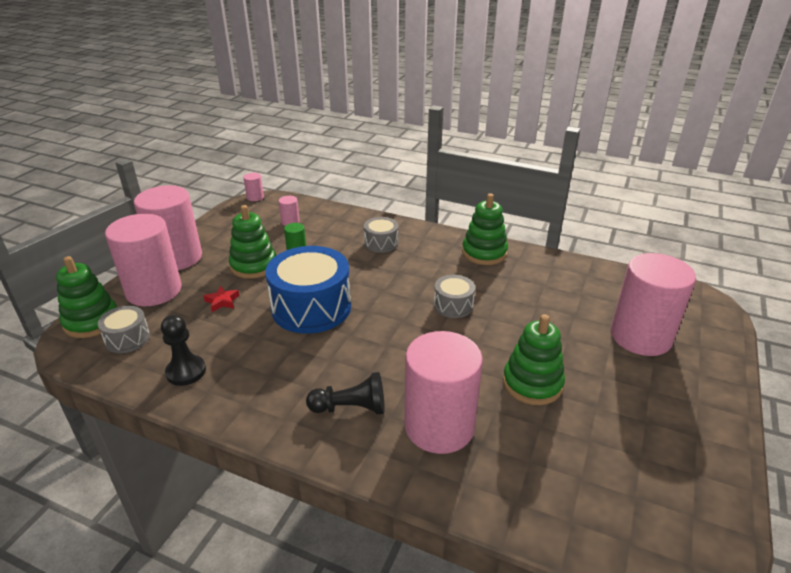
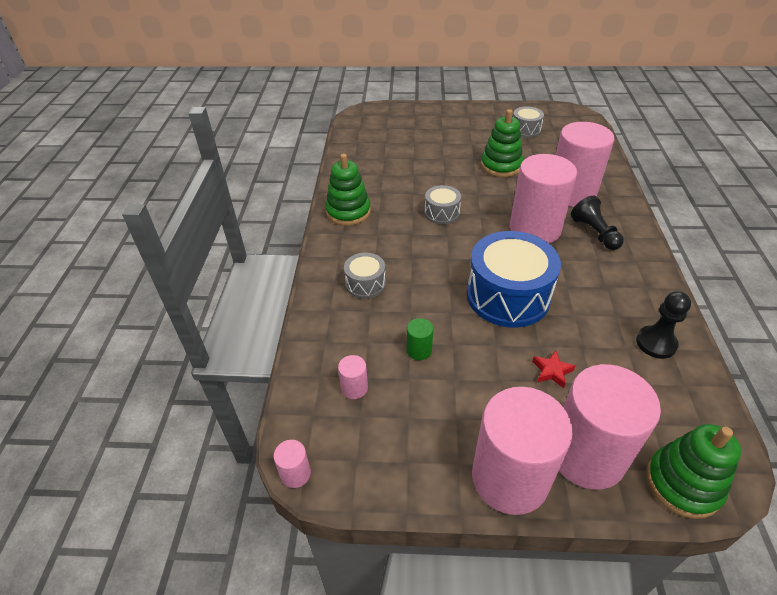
camera: 110 degrees left, 10 degrees up
grey drum [98,306,150,353] -> grey drum moved to [513,106,544,138]
green stacking toy [229,205,276,279] -> none
pink cylinder [611,253,696,356] -> pink cylinder moved to [510,154,577,243]

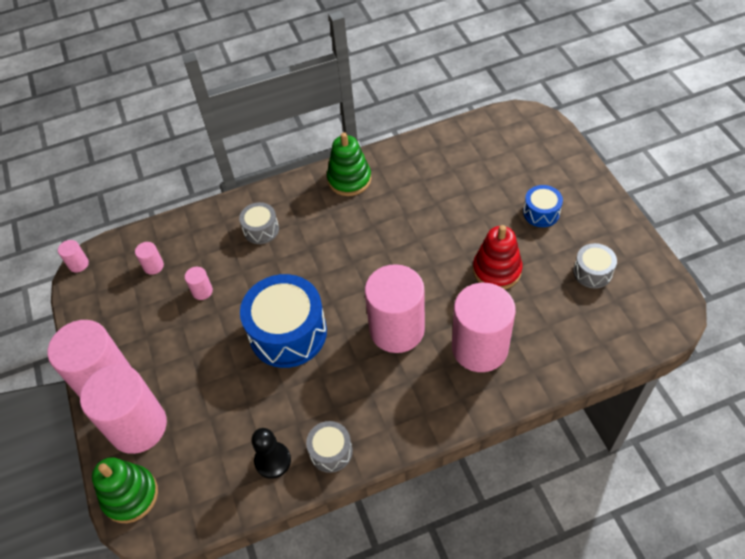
camera: 70 degrees right, 10 degrees up
green cylinder [407,318,433,360] -> pink cylinder [185,267,213,300]
grey drum [424,185,461,224] -> grey drum moved to [306,421,353,473]
green stacking toy [481,109,523,177] -> red stacking toy [473,225,523,289]
red star [532,350,576,388] -> none
black pawn [571,195,624,250] -> none
none -> blue drum [523,185,563,227]

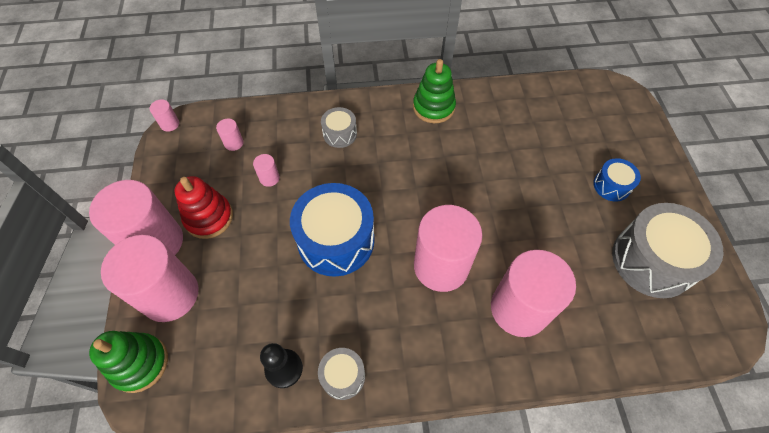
camera: 10 degrees right, 5 degrees up
red stacking toy [473,225,523,289] -> red stacking toy moved to [175,176,233,239]
grey drum [573,243,617,288] -> grey drum [612,203,724,298], size x2.00

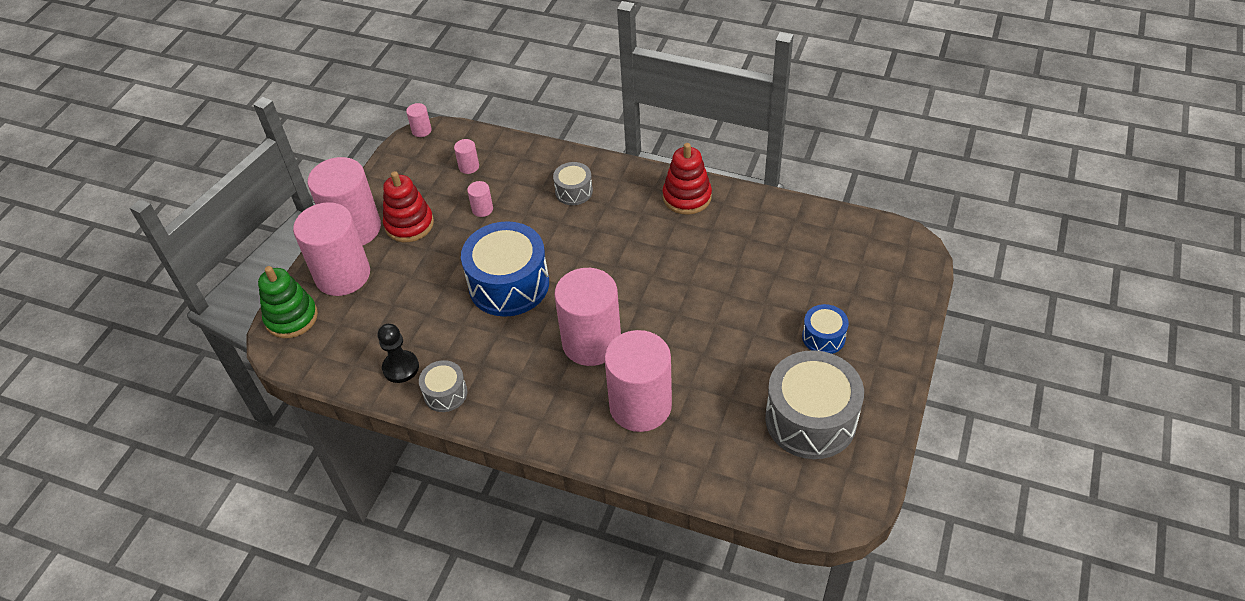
camera: 30 degrees right, 10 degrees down
green stacking toy [413,59,456,123] -> red stacking toy [663,143,712,215]

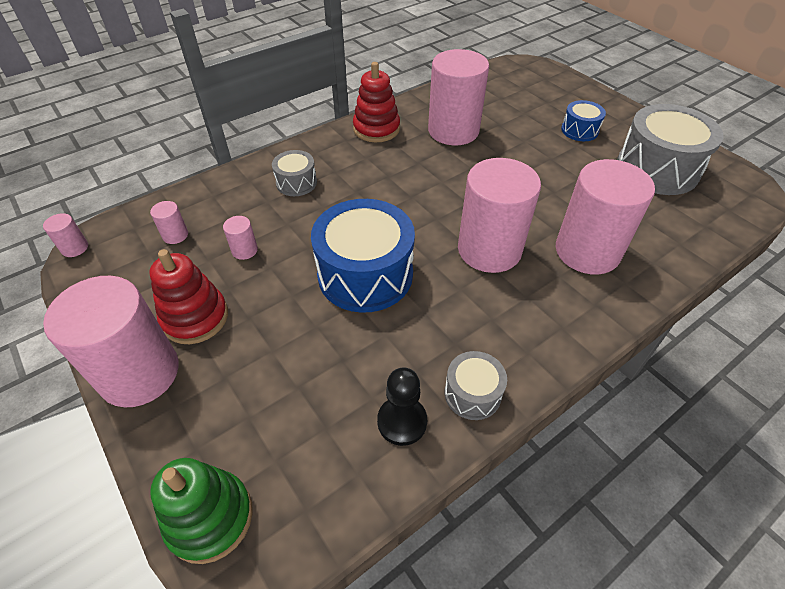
camera: 60 degrees left, 0 degrees up
pink cylinder [293,202,370,296] -> pink cylinder moved to [428,49,489,145]

